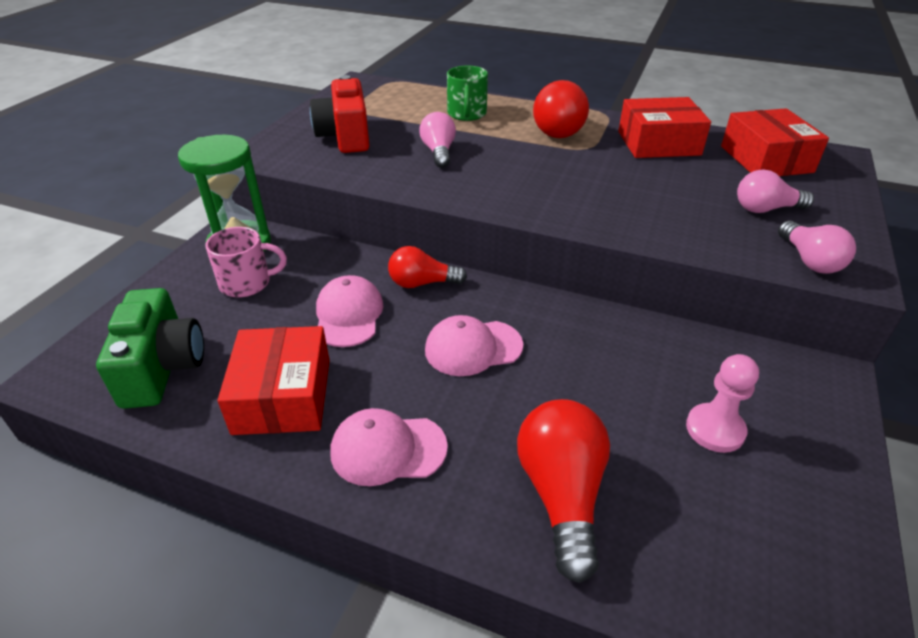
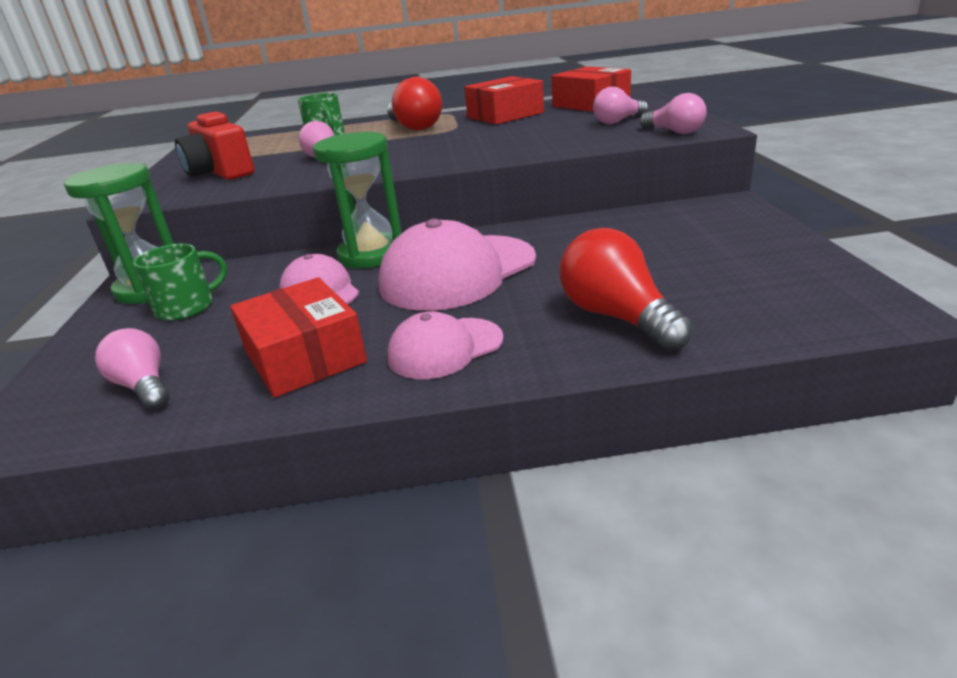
camera: 25 degrees left, 10 degrees down
green camera [96,288,204,409] -> pink light bulb [95,328,170,409]
pink mug [205,227,287,297] -> green mug [133,244,227,321]
red light bulb [388,246,467,288] -> green hourglass [313,132,402,269]
pink cap [425,315,523,376] -> pink cap [378,219,536,311], size x1.74
pink pawn [686,354,759,453] -> none

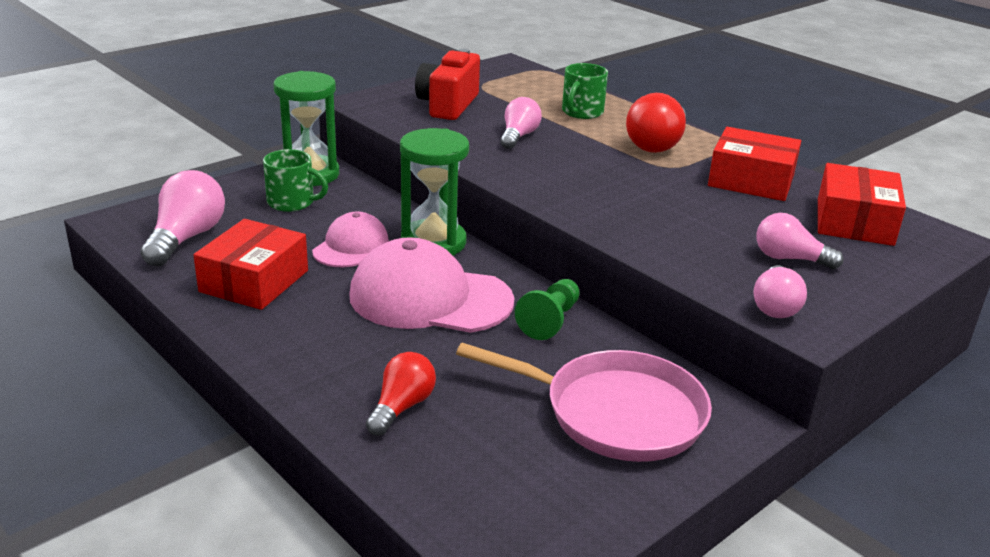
camera: 50 degrees right, 0 degrees up
pink light bulb [95,328,170,409] -> pink light bulb [140,170,225,266], size x1.55
pink cap [387,311,504,379] -> none
red light bulb [560,228,693,351] -> red light bulb [366,352,436,436], size x0.65
none -> pink pan [456,343,712,462]
none -> green pawn [515,279,580,340]

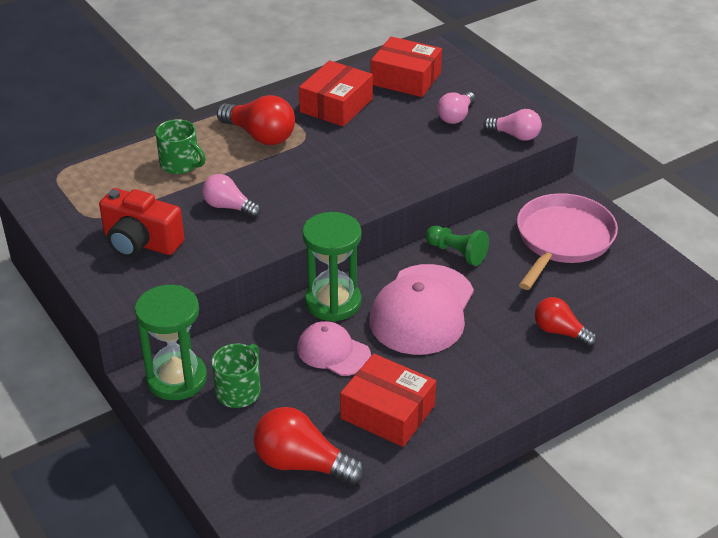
camera: 80 degrees left, 10 degrees up
pink light bulb [140,170,225,266] -> red light bulb [254,407,365,485]

